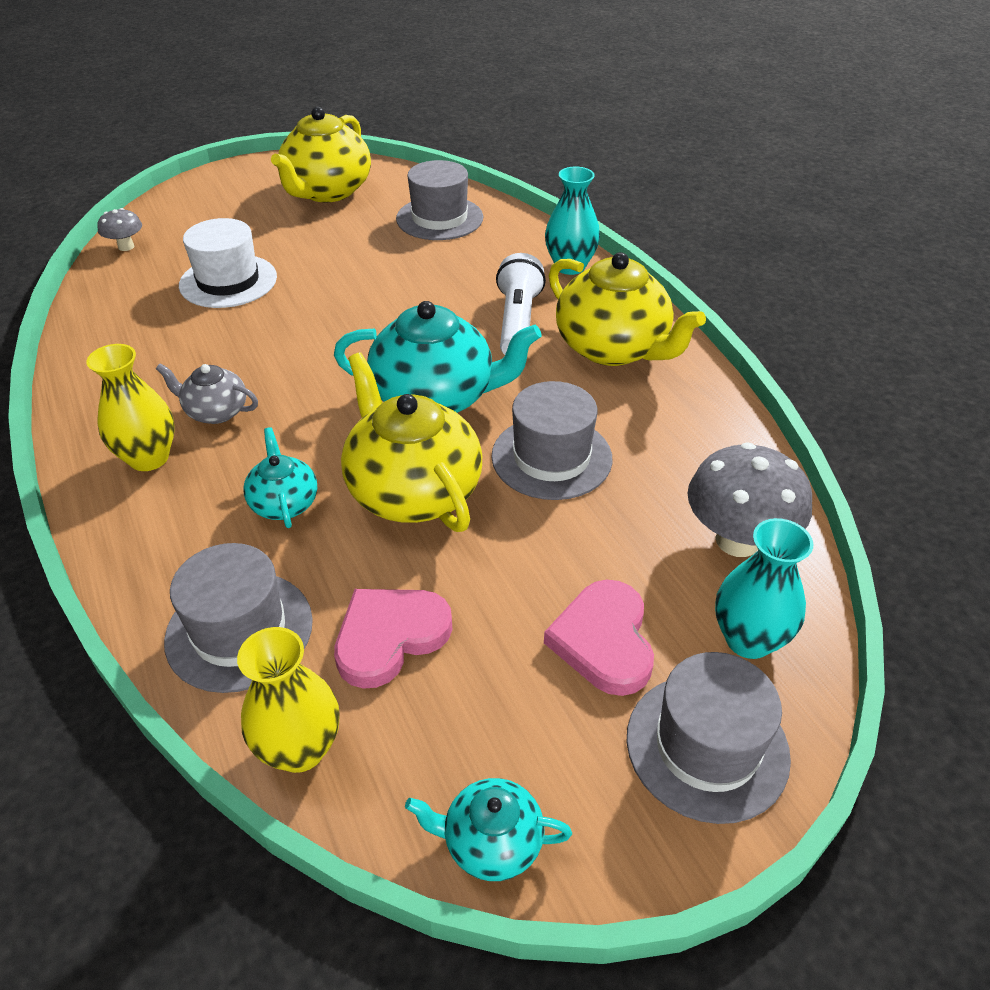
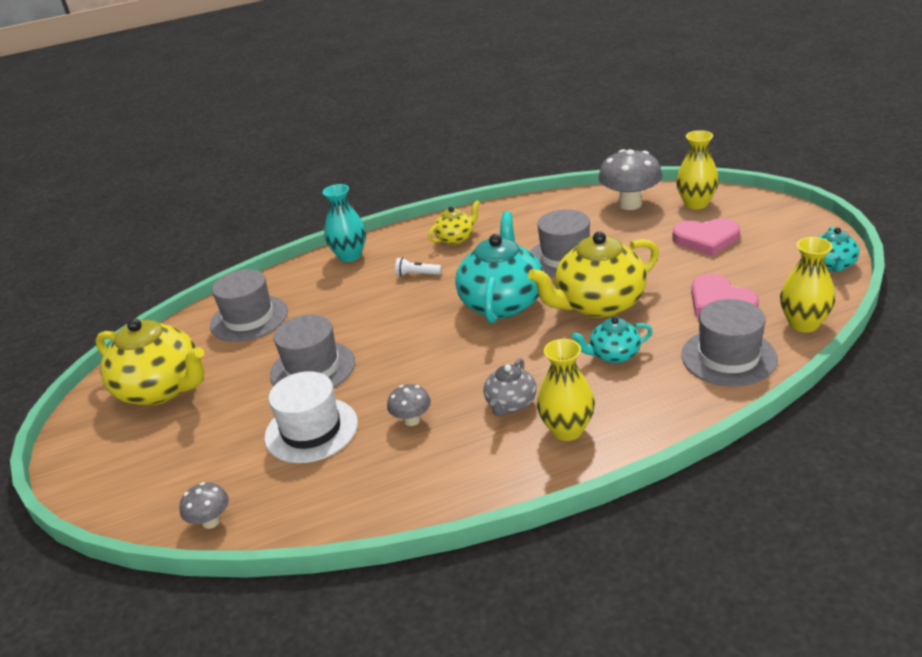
camera: 80 degrees left, 10 degrees down
white flashlight [496,253,546,355] -> white flashlight [395,257,442,276], size x0.51
yellow teapot [549,252,706,366] -> yellow teapot [428,200,480,245], size x0.52
grey hat [627,652,791,824] -> grey hat moved to [270,314,355,388]
turquoise vase [715,518,813,659] -> yellow vase [676,130,719,209]
none -> grey mushroom [387,384,431,426]

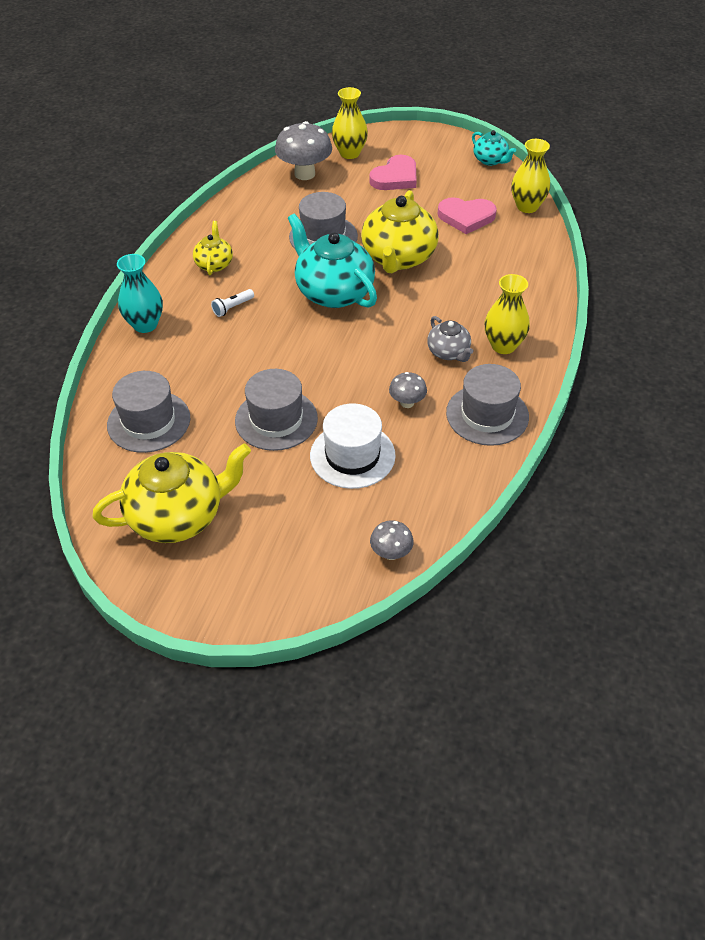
camera: 55 degrees left, 15 degrees up
turquoise teapot [572,317,653,363] -> none
grey hat [682,299,778,386] -> grey hat moved to [446,364,529,446]

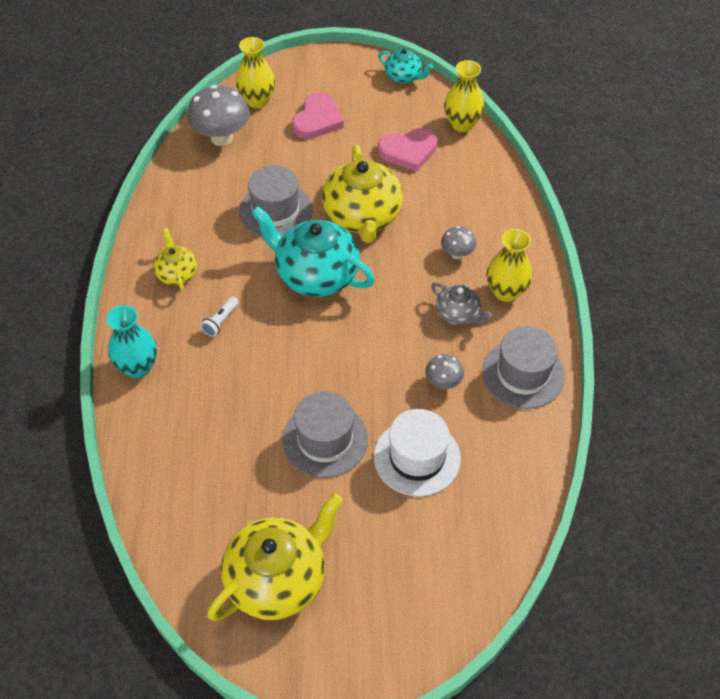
camera: 20 degrees left, 5 degrees up
grey hat [107,371,190,453] -> none
grey mushroom [370,521,414,560] -> grey mushroom moved to [441,226,476,259]

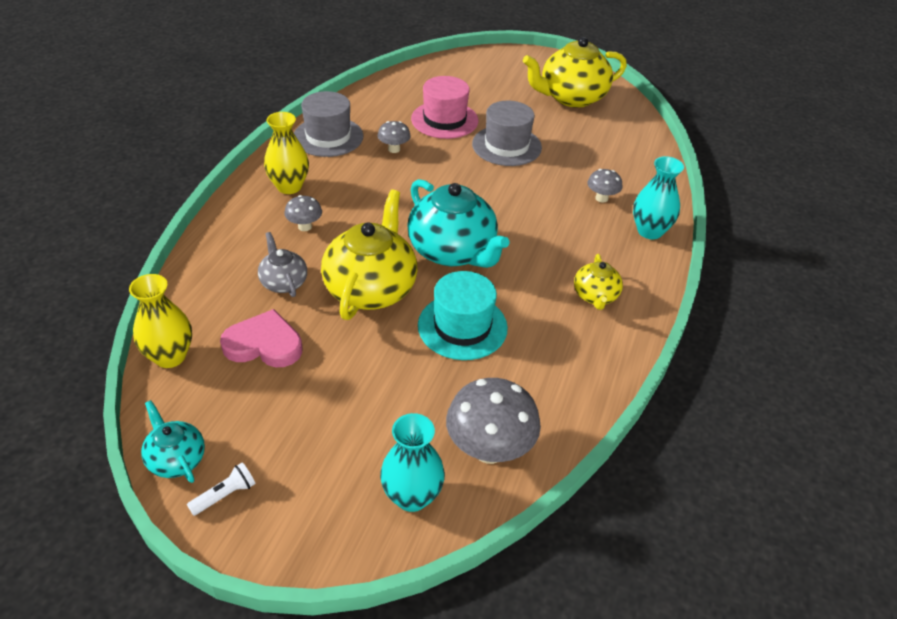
camera: 160 degrees left, 10 degrees down
white flashlight [200,296,239,337] -> white flashlight moved to [187,462,256,516]
yellow vase [236,37,275,108] -> turquoise vase [380,413,445,512]
grey hat [239,165,313,237] -> turquoise hat [418,271,508,360]
pink heart [292,93,344,139] -> none
white hat [374,409,461,496] -> pink hat [411,76,478,139]
grey teapot [431,282,492,325] -> grey teapot moved to [258,232,307,297]
none -> grey mushroom [587,169,622,203]

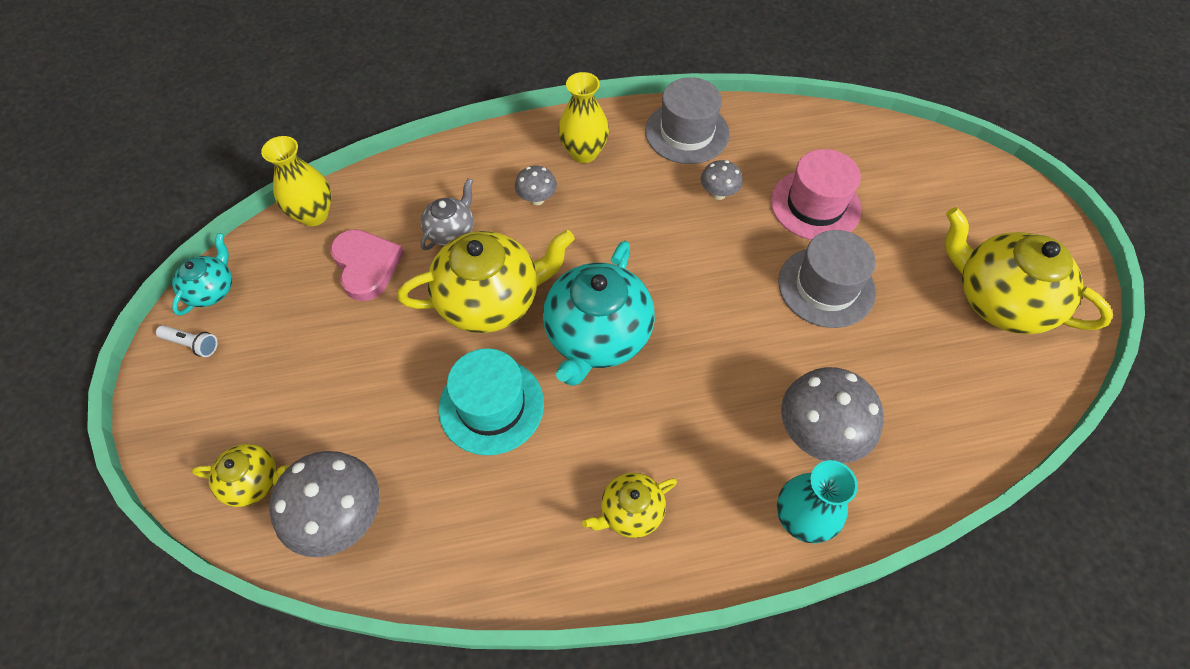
camera: 60 degrees right, 15 degrees up
turquoise vase [380,413,445,512] -> yellow teapot [192,444,289,507]
grey mushroom [587,169,622,203] -> grey mushroom [781,367,884,463], size x1.91

